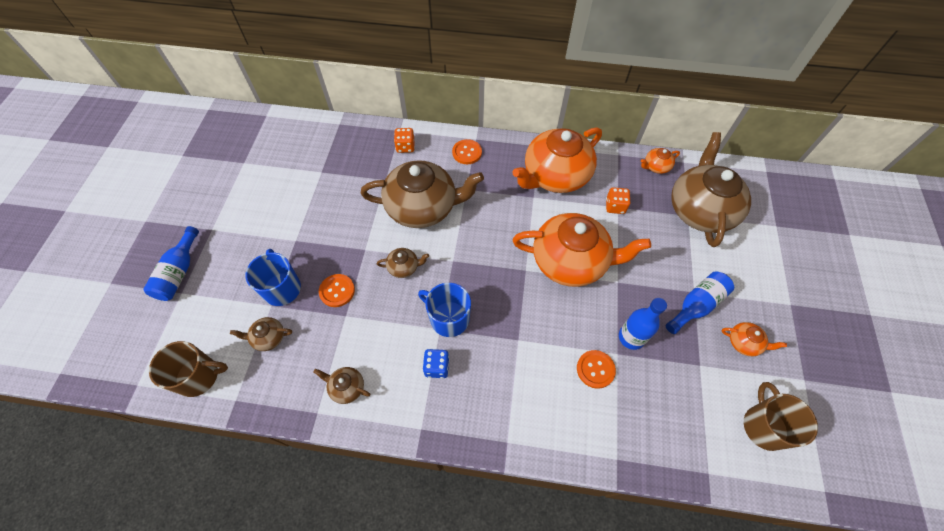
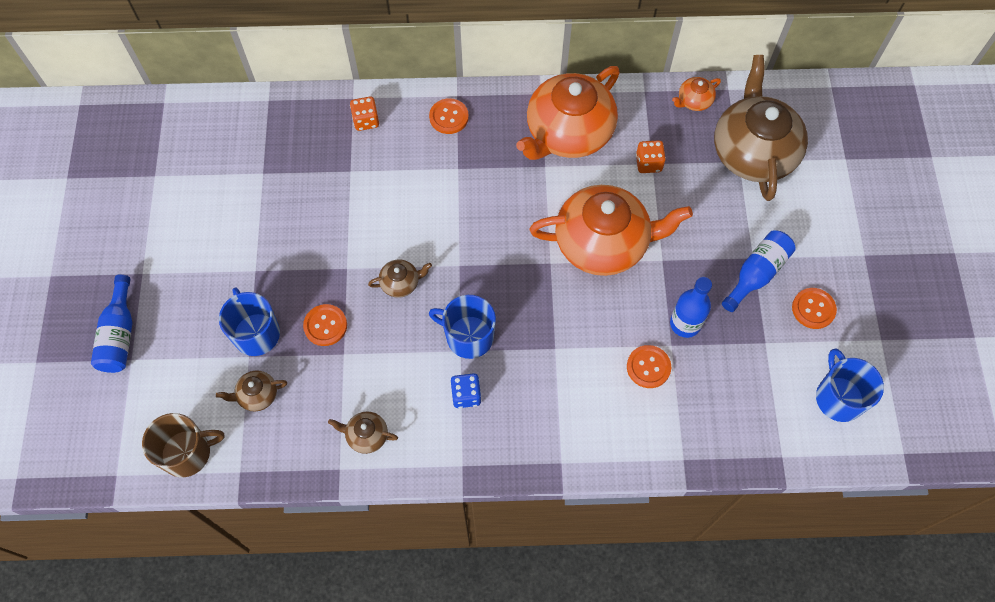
camera: 10 degrees left, 5 degrees up
brown teapot [361,160,484,228] -> none
orange teapot [722,322,787,356] -> orange button [792,288,837,329]
brown mug [744,382,818,451] -> blue mug [816,348,884,422]

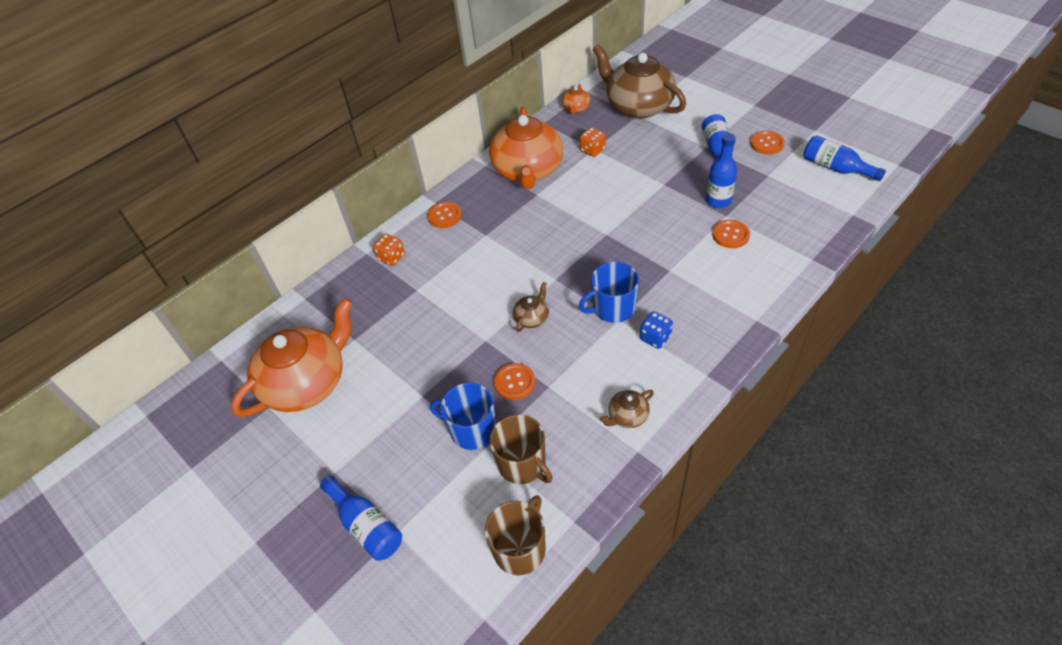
camera: 40 degrees left, 15 degrees down
brown teapot [216,371,287,411] -> brown mug [490,414,553,484]
orange teapot [530,185,693,276] -> orange teapot moved to [231,298,352,417]
blue mug [816,348,884,422] -> blue bottle [803,135,886,181]

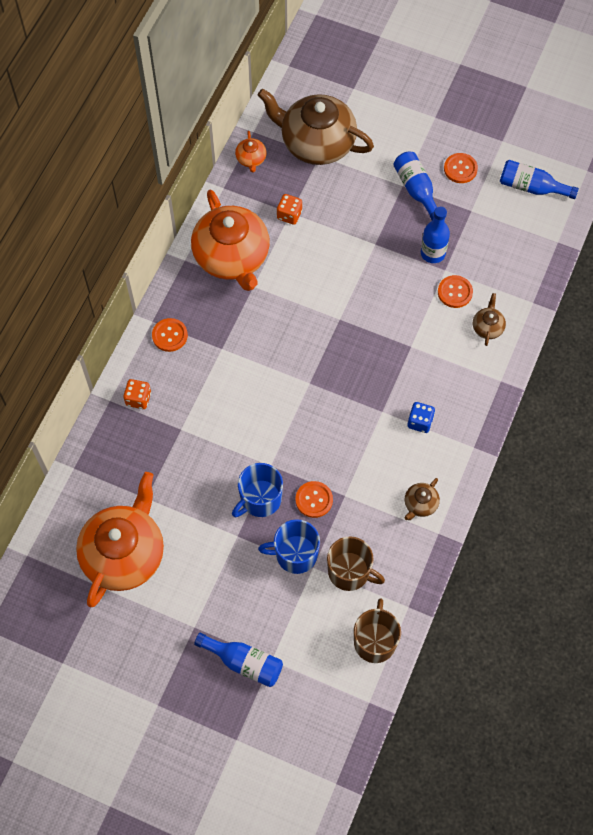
camera: 25 degrees left, 15 degrees up
brown teapot [513,282,549,332] -> brown teapot moved to [473,293,506,346]
blue mug [579,262,639,323] -> blue mug moved to [232,463,283,517]

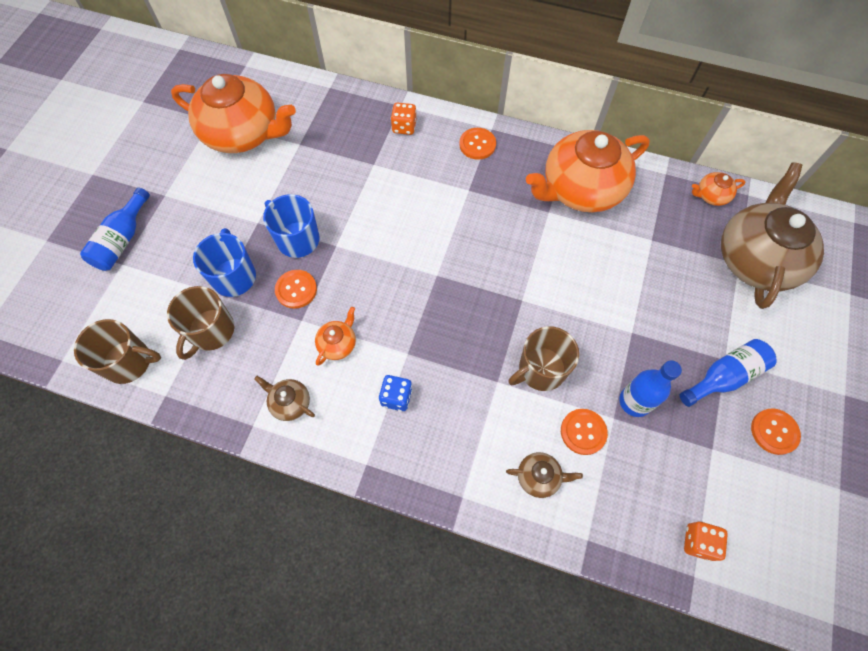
camera: 85 degrees right, 0 degrees up
orange dice [277,194,302,225] -> orange dice moved to [684,521,728,561]
blue bottle [500,160,579,199] -> none
none -> orange teapot [315,307,356,366]
none -> brown mug [509,326,579,391]

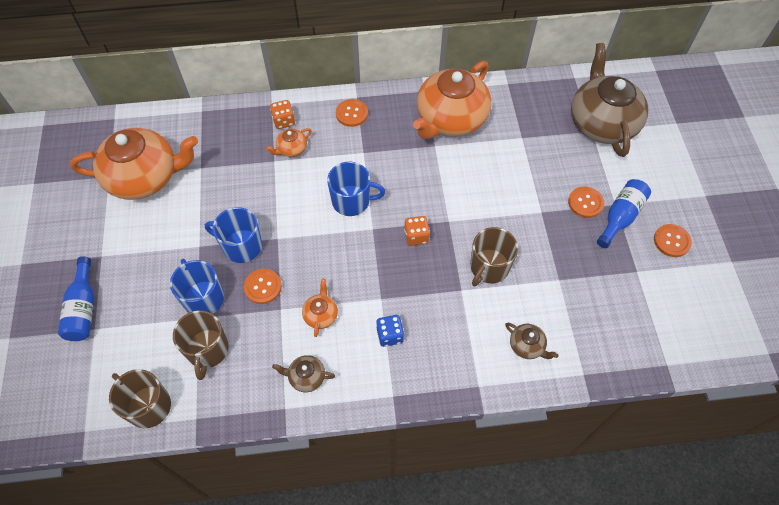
camera: 25 degrees left, 5 degrees down
brown mug [74,319,161,384] -> brown mug turned 120 degrees counterclockwise [109,369,171,428]
brown teapot [506,452,583,498] -> brown teapot turned 60 degrees clockwise [505,323,559,359]
orange button [561,409,608,455] -> orange button moved to [568,186,604,218]
blue bottle [619,360,682,417] -> none
orange dice [684,521,728,561] -> orange dice moved to [404,216,430,246]
orange teapot [692,172,745,206] -> orange teapot moved to [266,128,312,157]
none -> blue mug [327,162,385,216]

